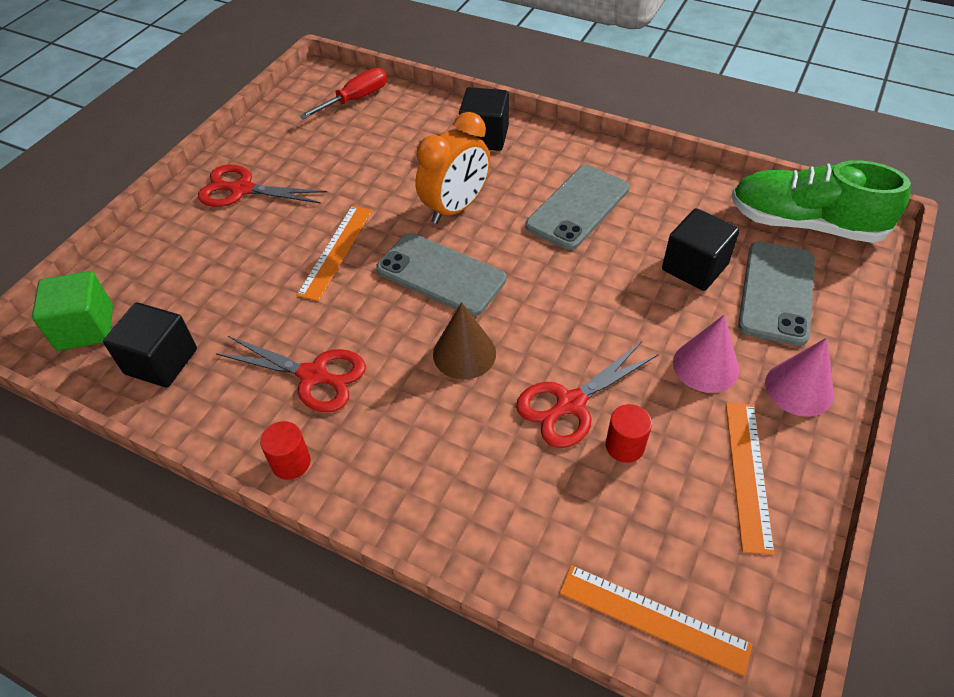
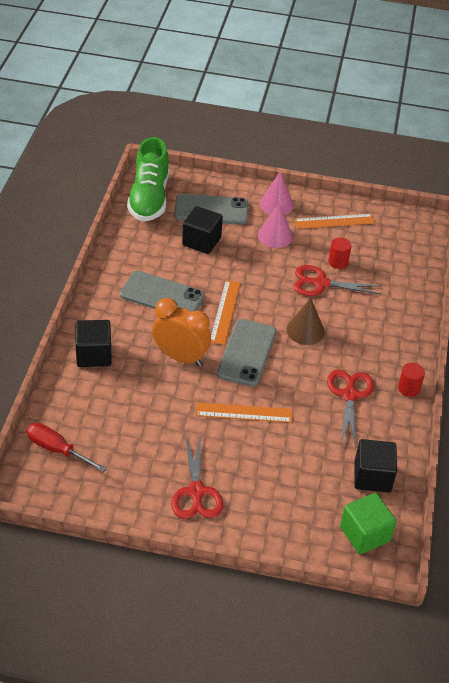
camera: 110 degrees left, 5 degrees down
red scissors [516,341,659,448] -> red scissors turned 150 degrees clockwise [293,265,382,296]
orange ruler [560,565,753,676] -> orange ruler moved to [211,280,240,345]

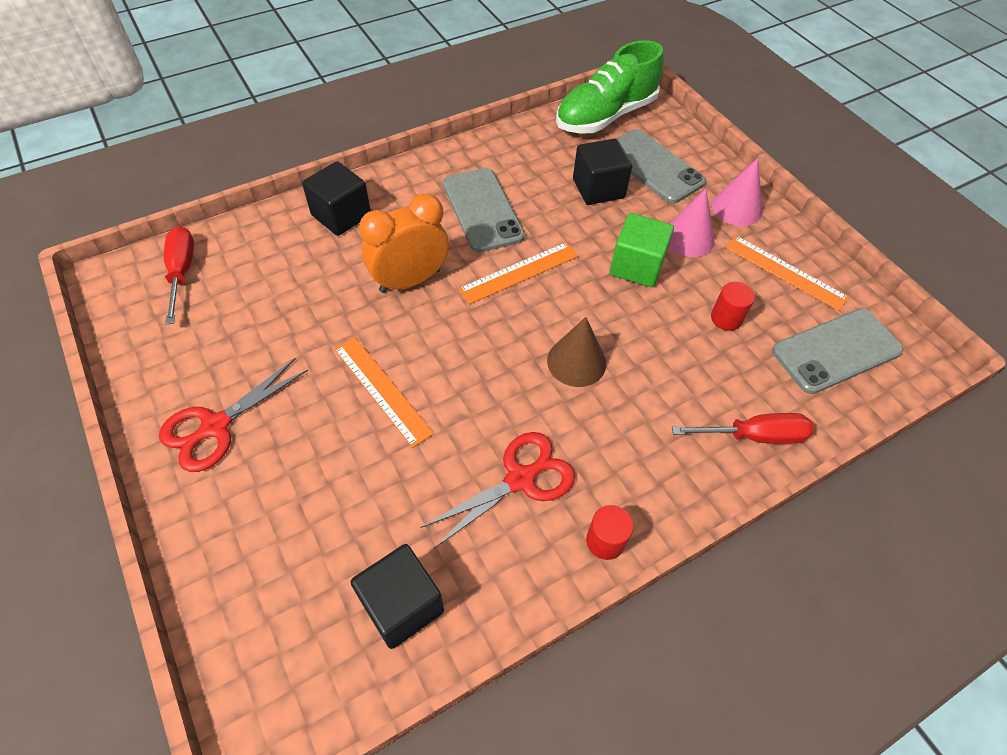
camera: 50 degrees right, 10 degrees up
orange clock [152,298,211,366] -> orange clock turned 105 degrees counterclockwise [359,194,449,293]
grey phone [217,319,276,387] -> grey phone moved to [772,309,903,394]
red scissors [293,265,382,296] -> none
green cube [340,493,397,555] -> green cube moved to [610,213,674,287]
none -> red screwdriver [672,413,814,444]

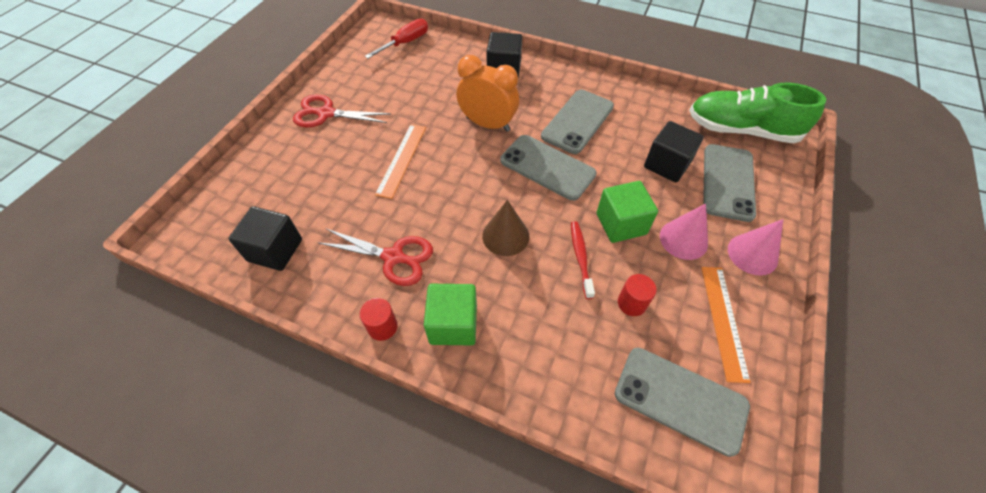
camera: 55 degrees right, 0 degrees up
orange ruler [459,242,578,304] -> grey phone [500,135,596,201]
red screwdriver [672,413,814,444] -> none
none -> green cube [424,284,477,345]
none -> red toothbrush [571,221,595,299]

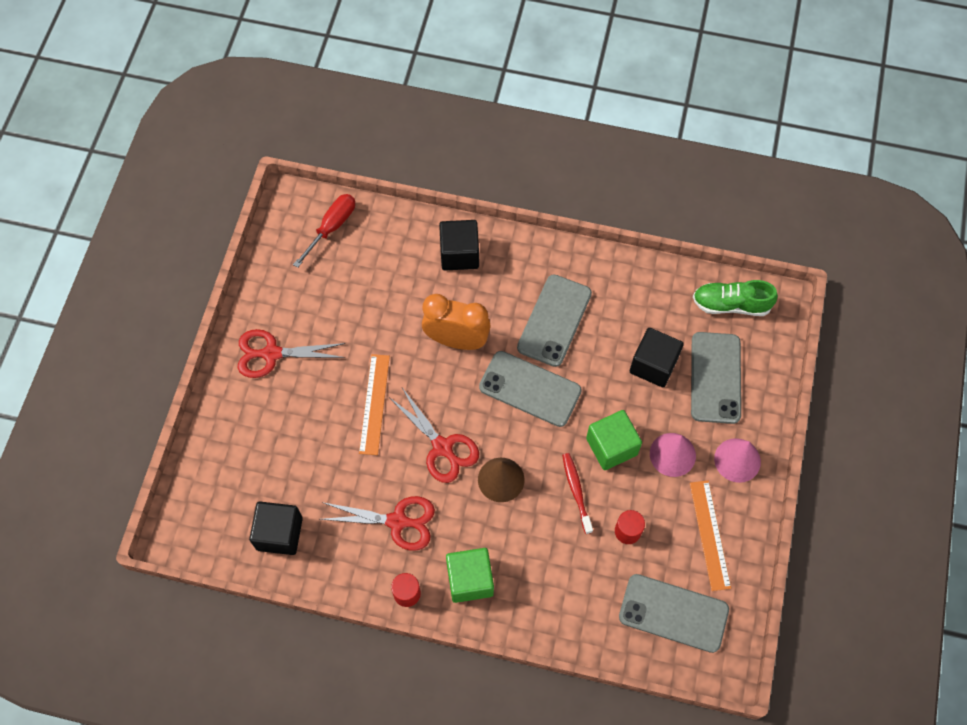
camera: 10 degrees left, 10 degrees up
green shoe [689,82,826,143] -> green shoe [693,280,778,316], size x0.66
none -> red scissors [389,388,479,483]

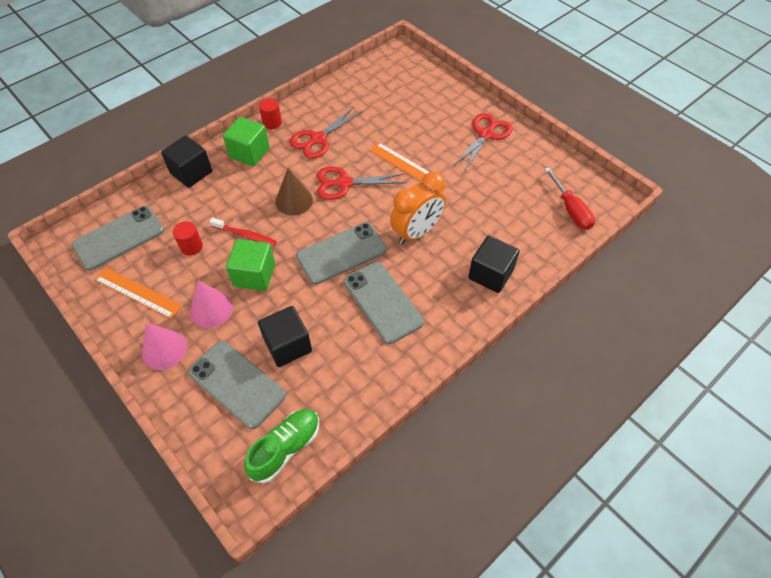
camera: 125 degrees right, 10 degrees down
black cube [249,502,303,555] -> black cube moved to [161,135,212,188]

